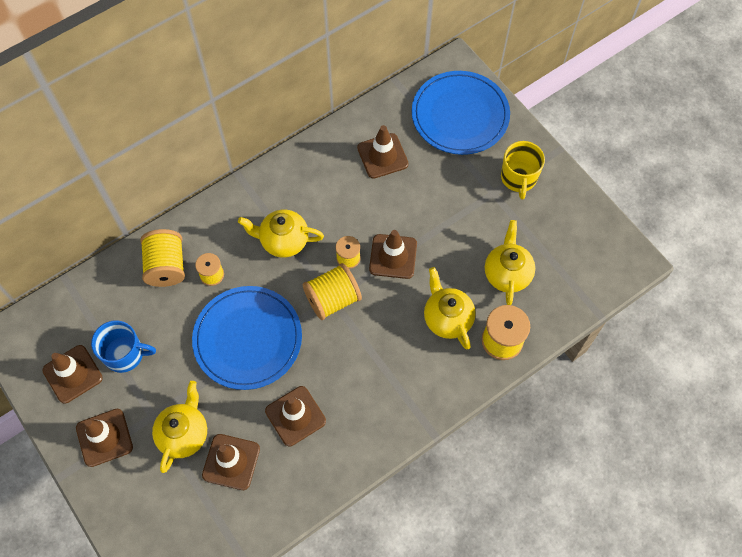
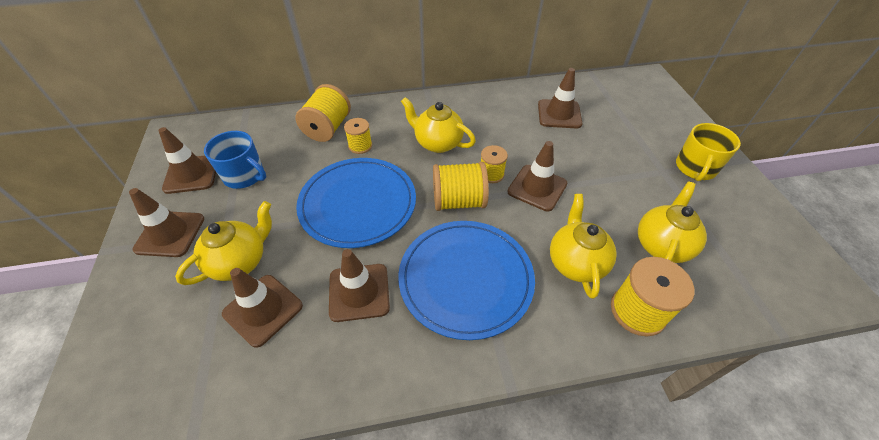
camera: 25 degrees right, 15 degrees down
blue plate [412,71,510,155] -> blue plate moved to [398,221,535,340]

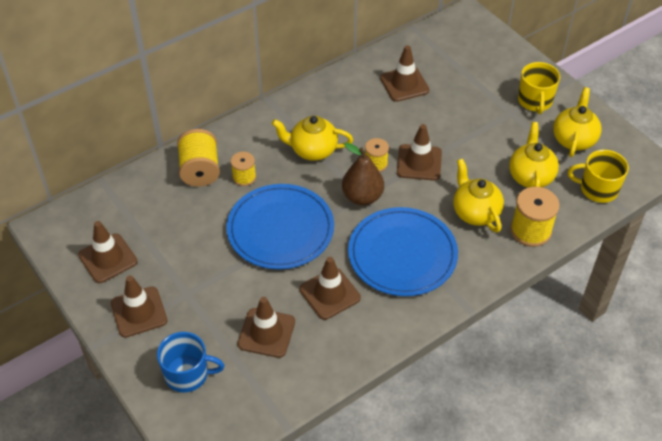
camera: 25 degrees left, 0 degrees up
yellow teapot [175,201,272,285] -> yellow teapot moved to [553,87,602,157]
blue mug [204,131,266,189] -> blue mug moved to [157,332,224,392]
yellow spool [433,162,489,211] -> brown pear [342,143,384,205]
none -> yellow mug [568,150,629,203]

